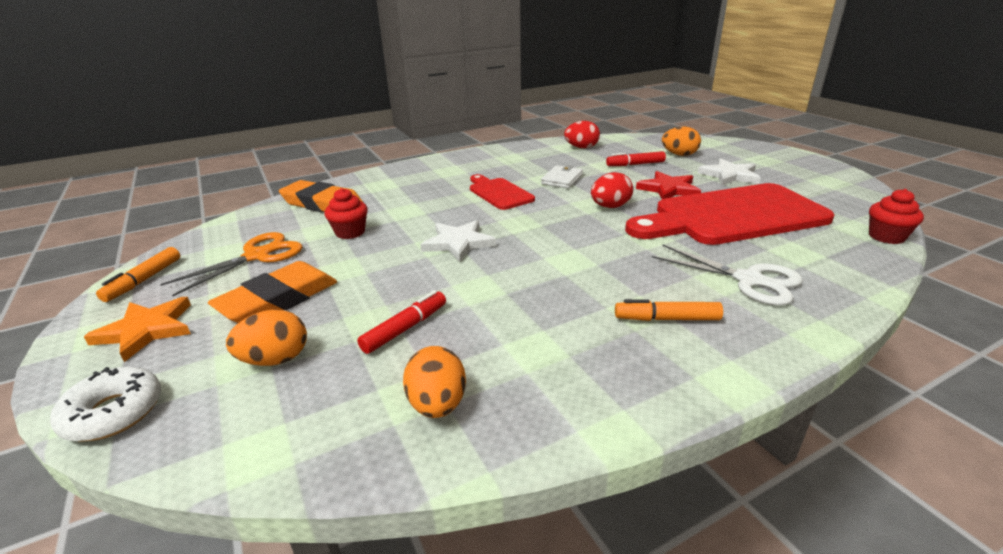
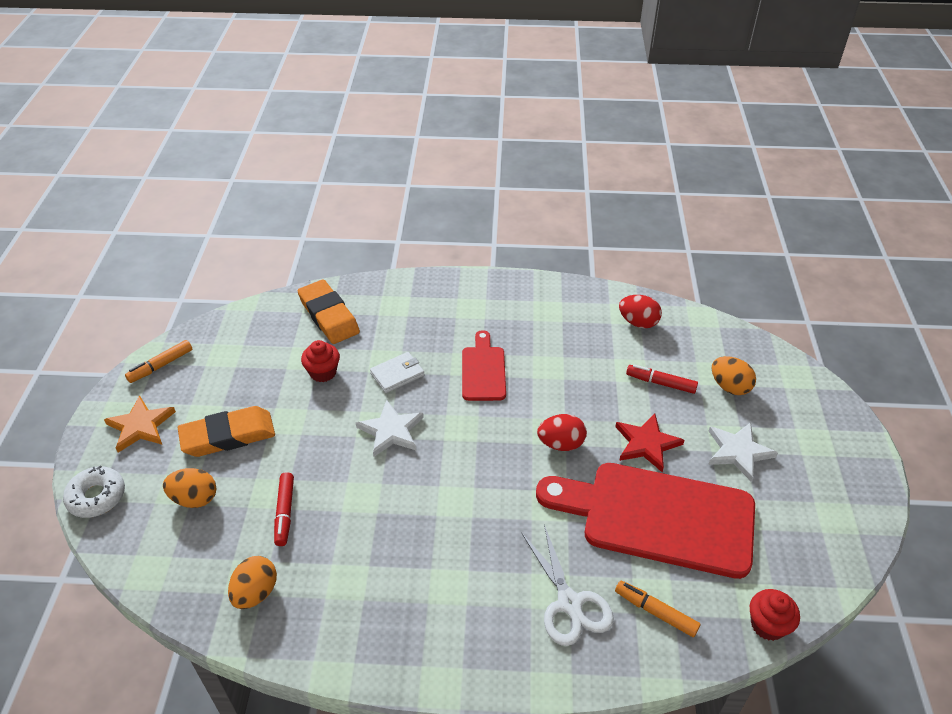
camera: 30 degrees right, 15 degrees up
orange scissors [160,232,302,296] -> none
red marker [357,290,446,354] -> red marker turned 105 degrees clockwise [274,472,294,546]
white wallet [541,165,583,188] -> white wallet moved to [370,352,424,393]
orange marker [615,299,723,321] -> orange marker moved to [615,580,700,637]

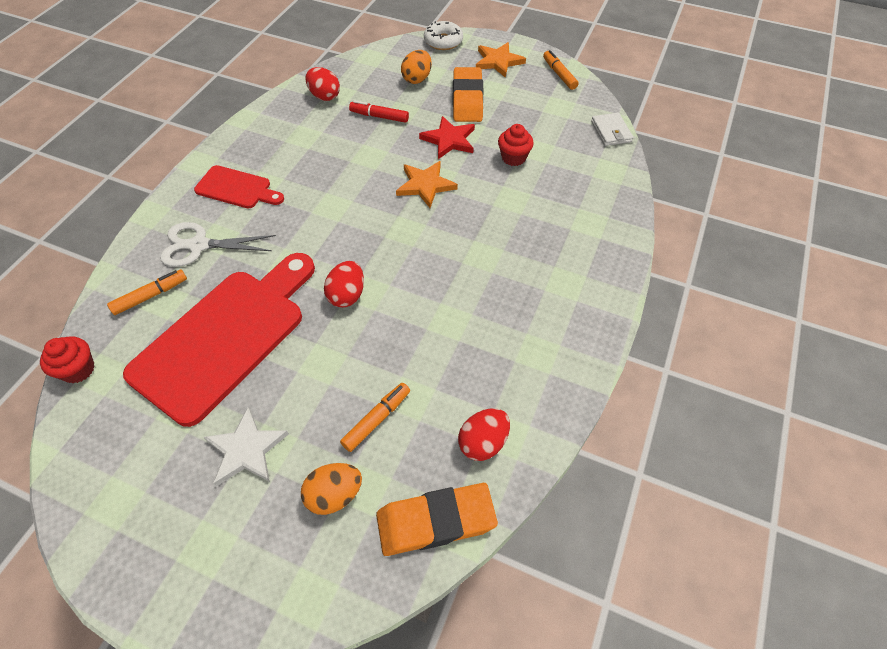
camera: 110 degrees right, 10 degrees up
orange egg [228,556,277,609] -> red egg [305,67,340,101]
orange eraser [298,279,360,344] -> orange eraser moved to [376,483,498,556]
white star [356,400,424,457] -> orange star [396,161,458,208]
white wallet [370,352,424,393] -> white wallet moved to [591,113,633,146]
red cutting board [462,330,506,401] -> red cutting board moved to [194,165,284,209]
red star [615,413,684,472] -> red star moved to [419,116,475,159]
red marker [626,365,698,394] -> orange marker [340,383,410,452]

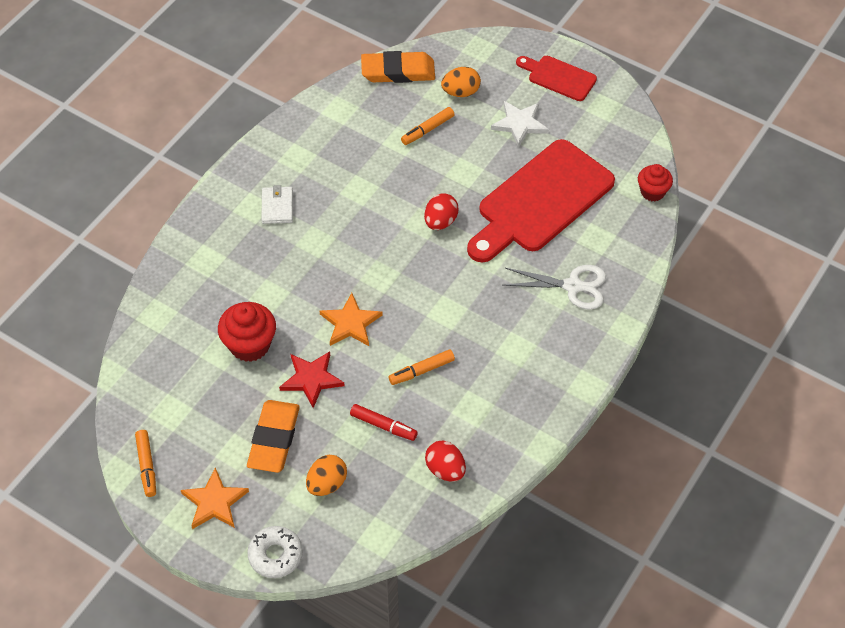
camera: 170 degrees left, 0 degrees up
orange marker [107,270,187,315] -> orange marker moved to [389,350,455,385]
red cutting board [194,165,284,209] -> red cutting board moved to [516,56,597,101]
red egg [458,408,510,461] -> none
red cupcake [498,124,534,166] -> red cupcake [218,302,276,362], size x1.54
white wallet [591,113,633,146] -> white wallet moved to [261,185,293,224]

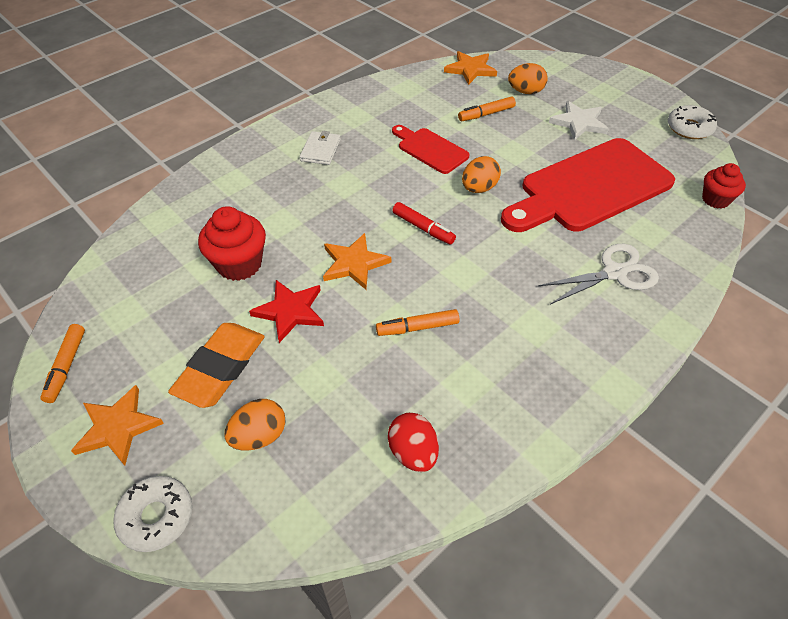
camera: 15 degrees right, 5 degrees down
red marker [350,404,418,441] -> red marker moved to [392,202,456,245]
orange eraser [361,51,435,83] -> orange star [444,51,497,85]
red egg [424,193,459,230] -> orange egg [462,156,501,193]
white scissors [503,265,606,310] -> white scissors turned 45 degrees counterclockwise [538,244,659,304]
red cutting board [516,56,597,101] -> red cutting board moved to [392,125,470,174]
none -> white donut [668,105,717,139]

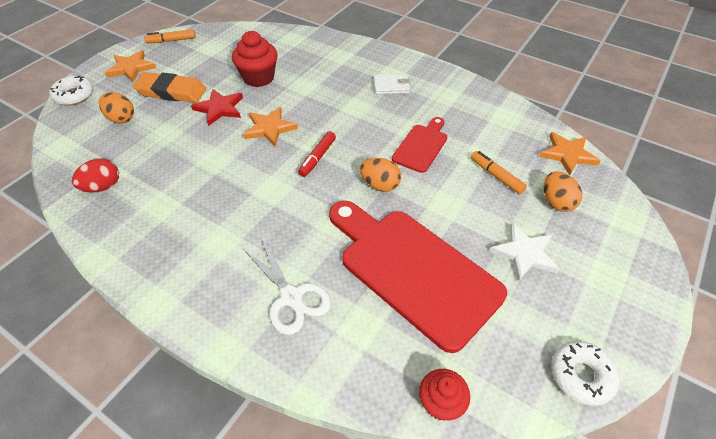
camera: 75 degrees right, 0 degrees up
orange marker [376,309,460,336] -> none

